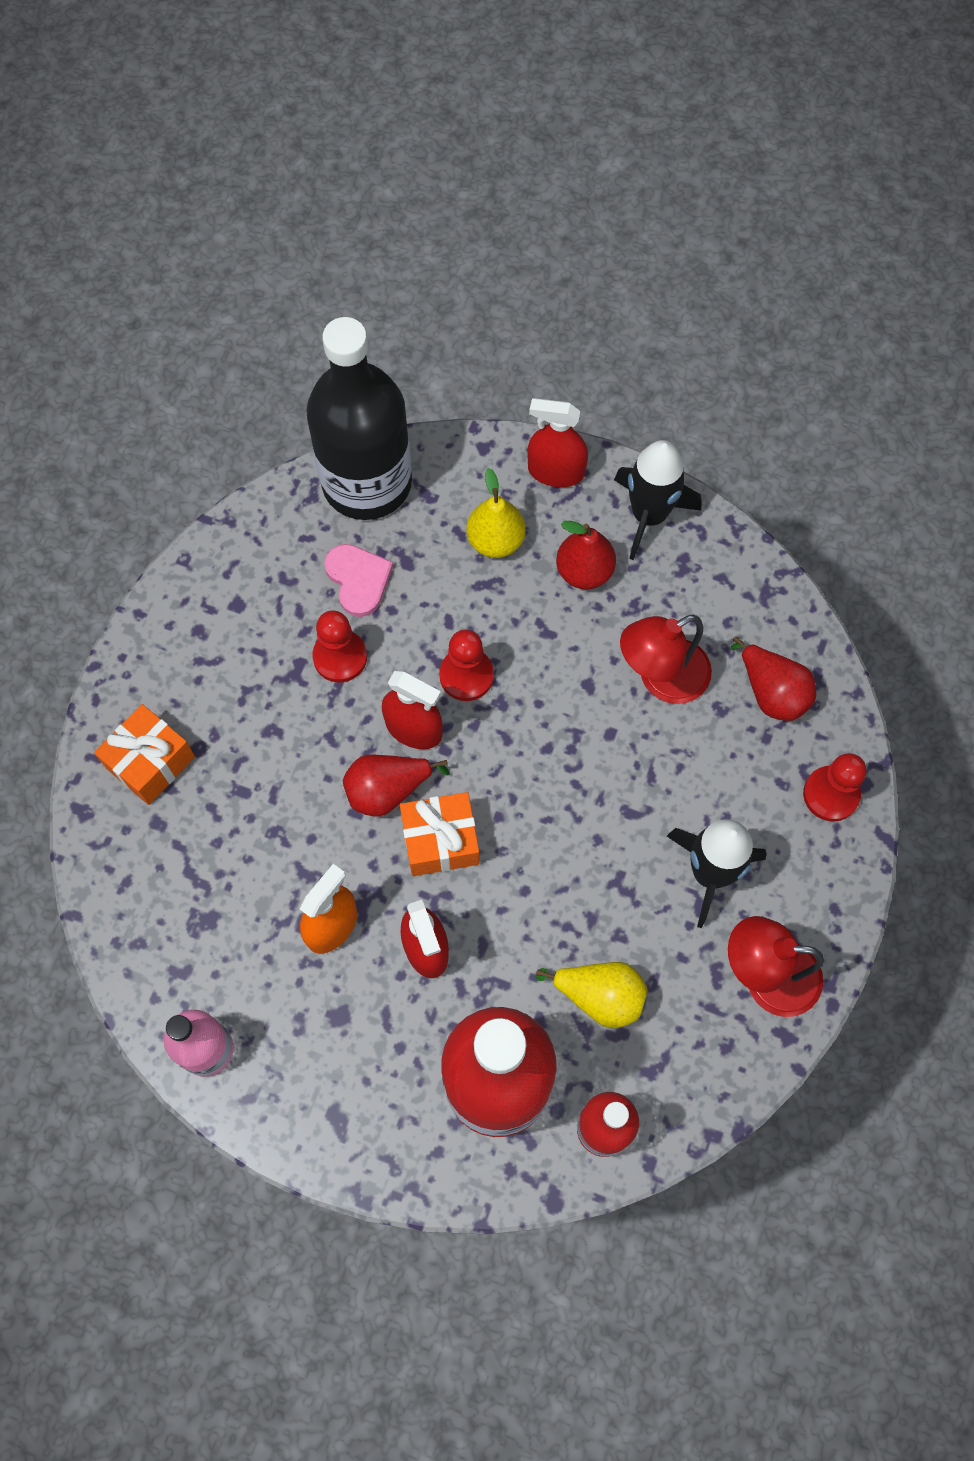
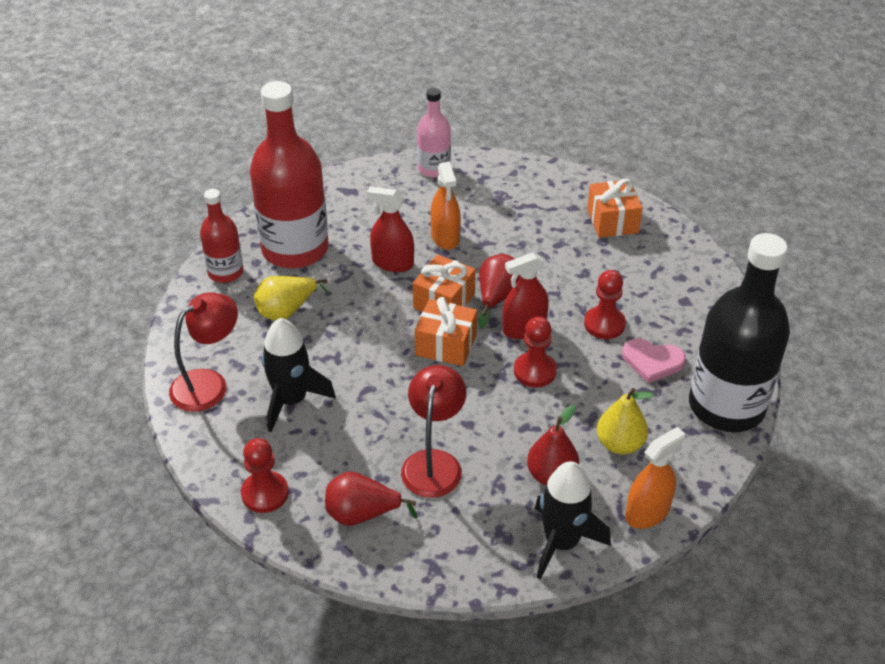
camera: 130 degrees right, 25 degrees down
red spray bottle [528,398,588,487] -> orange spray bottle [625,427,685,529]
none -> orange gift [415,297,477,366]

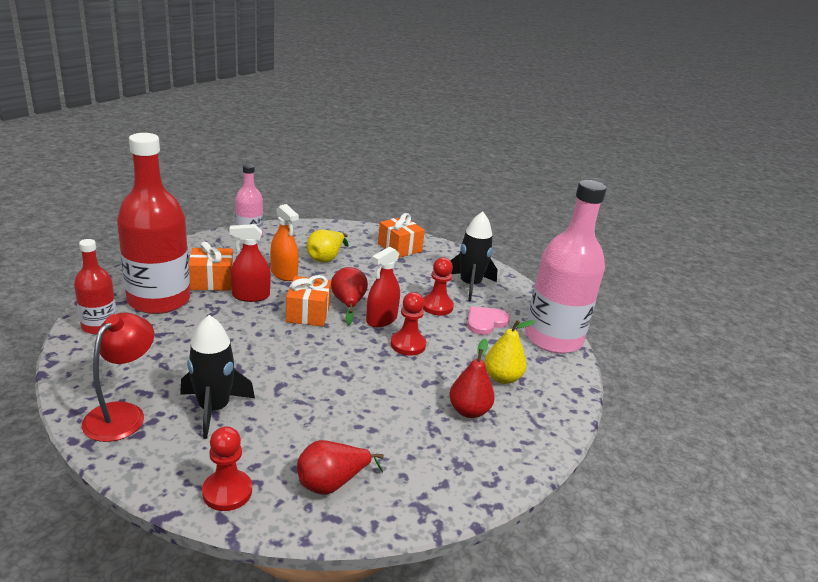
camera: 30 degrees left, 15 degrees down
yellow pear [254,276,330,320] -> yellow pear moved to [307,230,349,263]
red lamp [401,365,466,498] -> none
orange gift [415,297,477,366] -> orange gift moved to [189,241,233,291]
black rocket [535,461,611,579] -> black rocket moved to [450,212,498,301]
pink heart [622,339,686,383] -> pink heart turned 150 degrees clockwise [467,306,510,335]
orange spray bottle [625,427,685,529] -> none
black bottle [689,233,790,432] -> pink bottle [525,180,606,354]

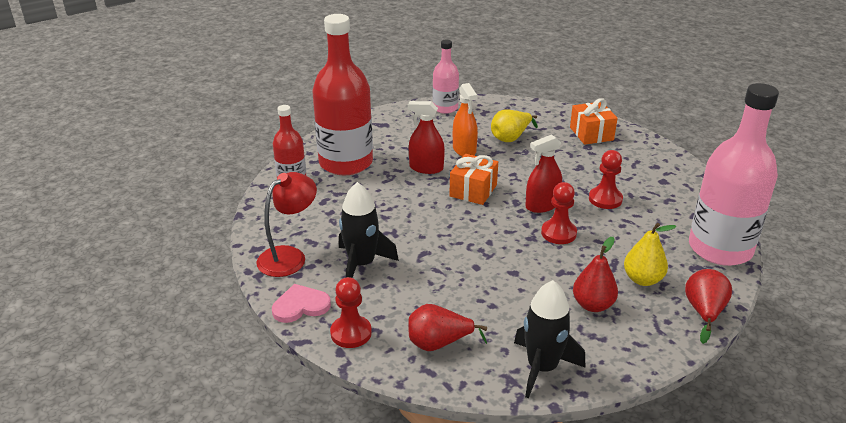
camera: 25 degrees right, 5 degrees up
orange gift [189,241,233,291] -> none
red pear [331,267,368,325] -> red pear moved to [685,269,732,344]
black rocket [450,212,498,301] -> black rocket moved to [514,280,585,398]
pink heart [467,306,510,335] -> pink heart moved to [272,284,331,323]

